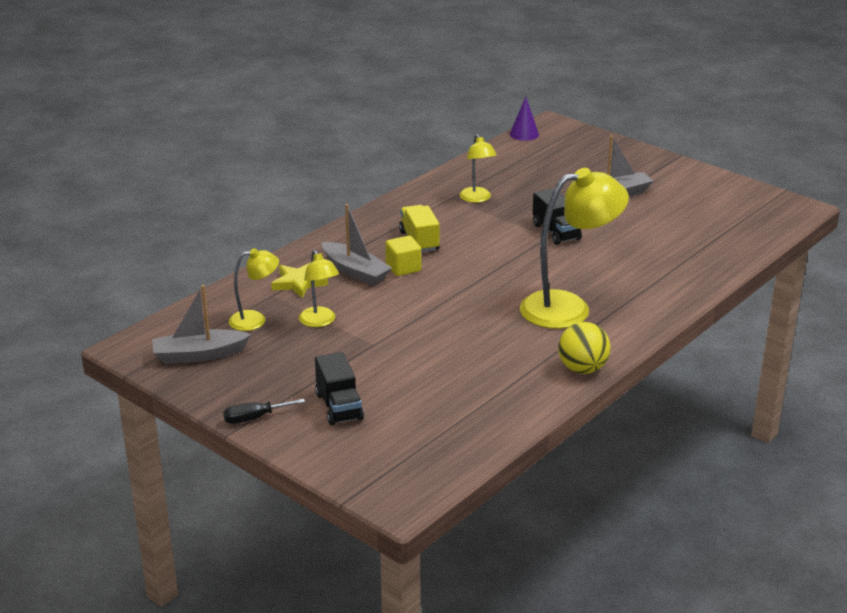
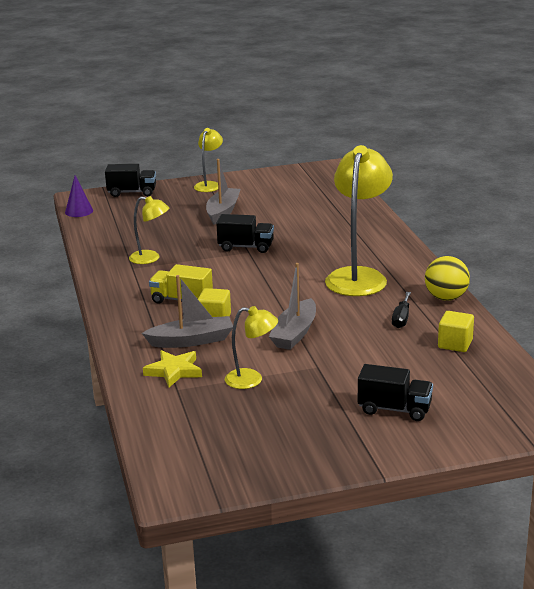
camera: 55 degrees left, 5 degrees down
grey boat [152,285,251,364] -> grey boat moved to [269,263,316,350]
black screwdriver [223,399,305,424] -> black screwdriver moved to [392,292,411,328]
yellow lamp [229,248,279,331] -> yellow lamp moved to [194,128,223,192]
none -> black truck [105,164,156,197]
none -> yellow cube [438,311,474,352]

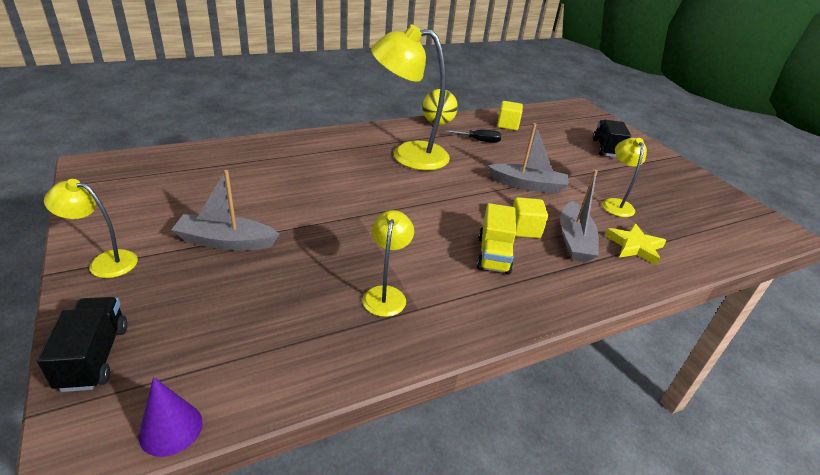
camera: 105 degrees left, 10 degrees up
grey boat [142,275,233,348] -> grey boat turned 150 degrees counterclockwise [560,170,599,262]
black truck [216,214,274,253] -> none

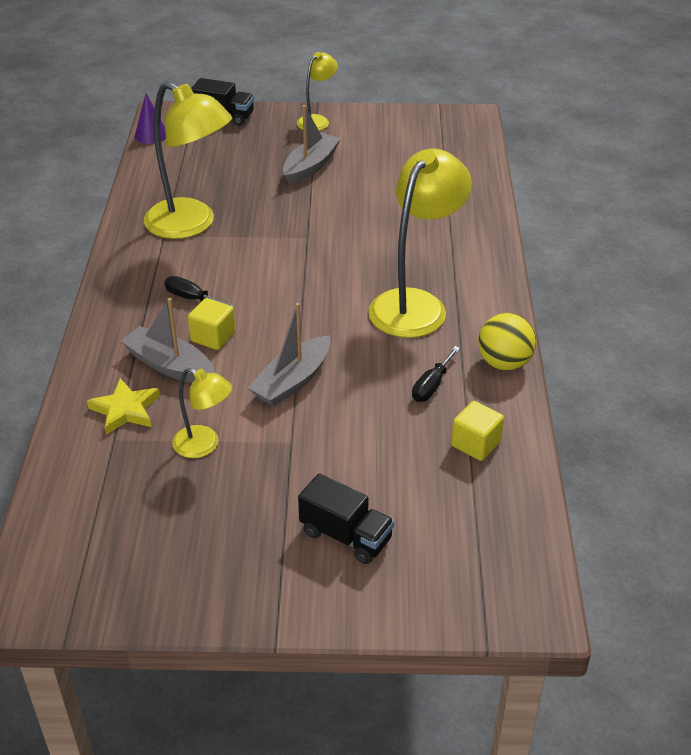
camera: 120 degrees right, 5 degrees up
yellow lamp [363,210,414,317] -> yellow lamp [144,81,232,239], size x1.91
yellow truck [477,203,516,275] -> black screwdriver [164,276,235,308]

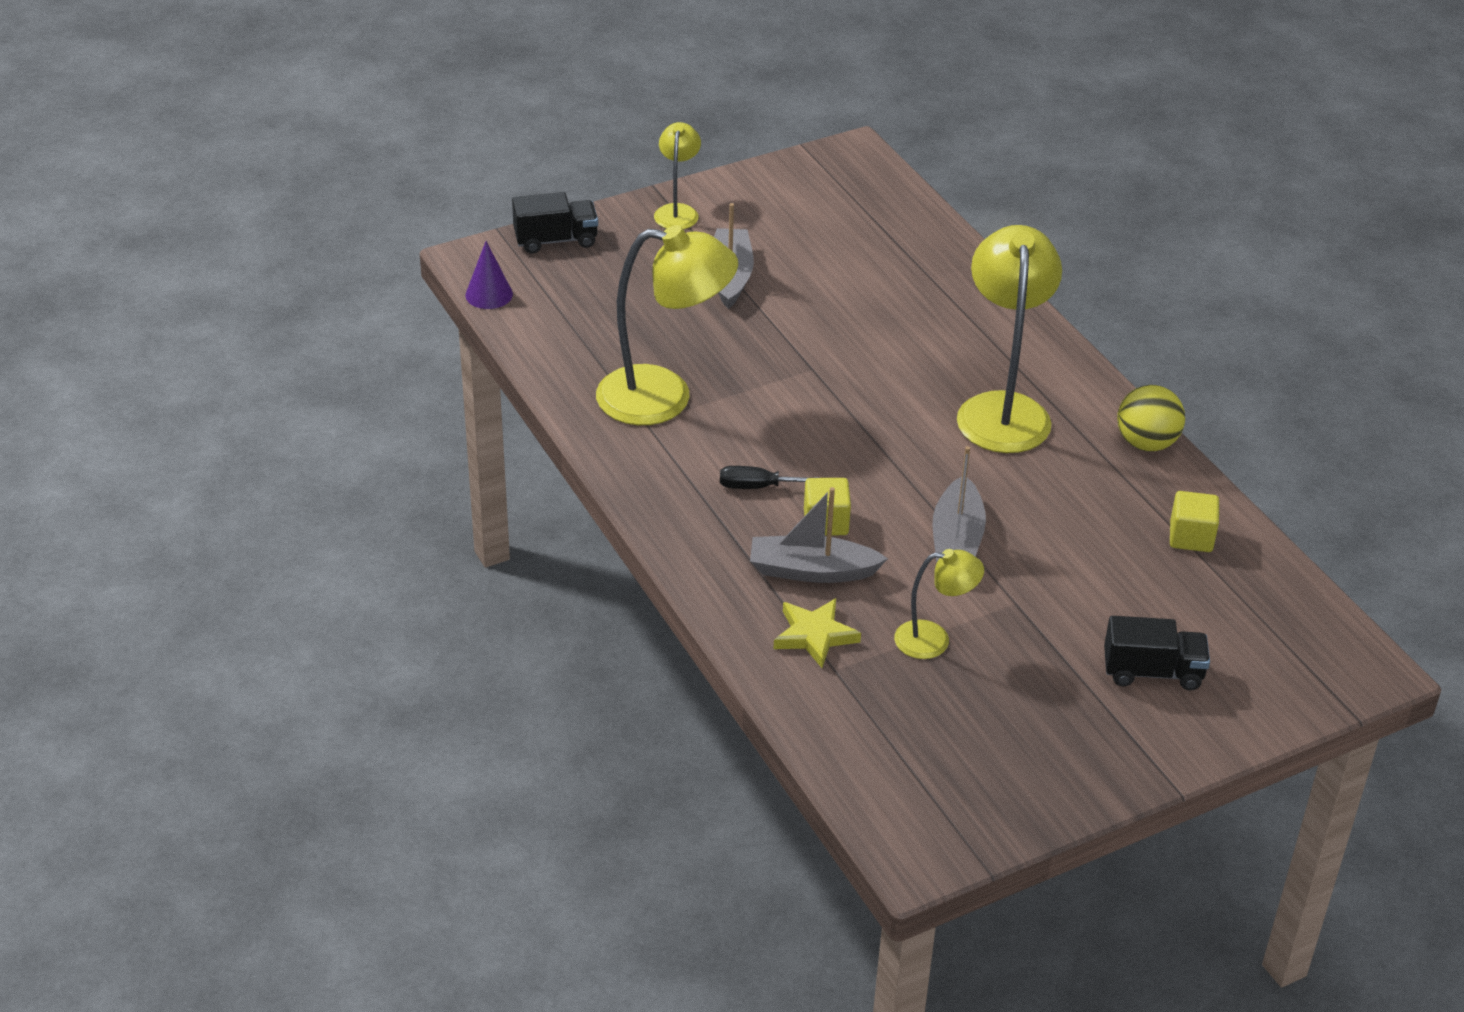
camera: 30 degrees left, 0 degrees up
black screwdriver [412,346,460,402] -> none

